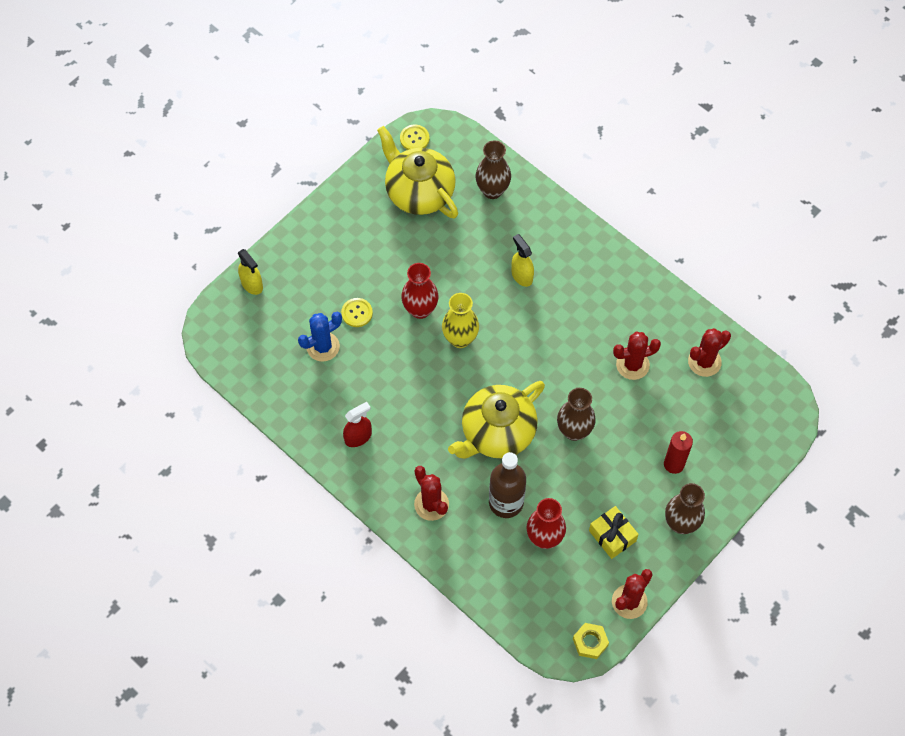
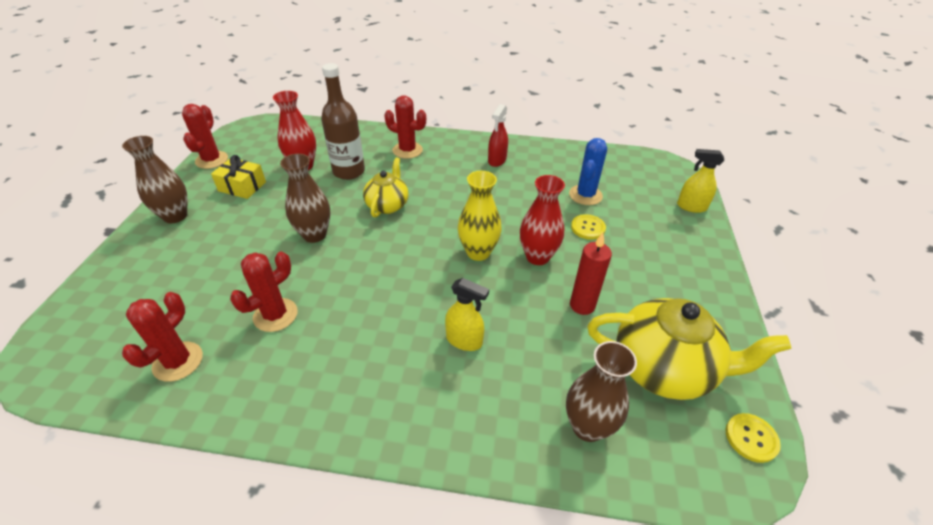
camera: 145 degrees right, 20 degrees down
yellow teapot [448,381,545,459] -> yellow teapot [363,157,408,218], size x0.59
yellow nut [573,623,609,659] -> none
red candle [664,431,693,474] -> red candle moved to [570,233,612,315]

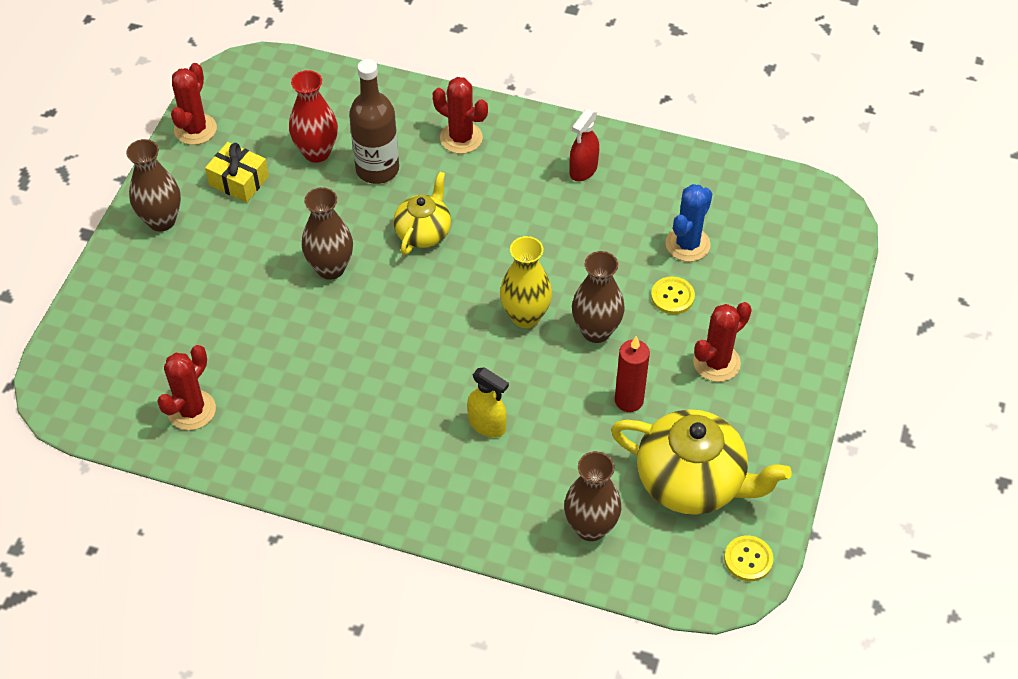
camera: 10 degrees right, 10 degrees up
red cactus [230,251,298,332] -> red cactus moved to [693,302,752,382]
red vase [520,175,565,265] -> brown vase [572,251,625,343]
yellow spray bottle [677,149,724,213] -> none

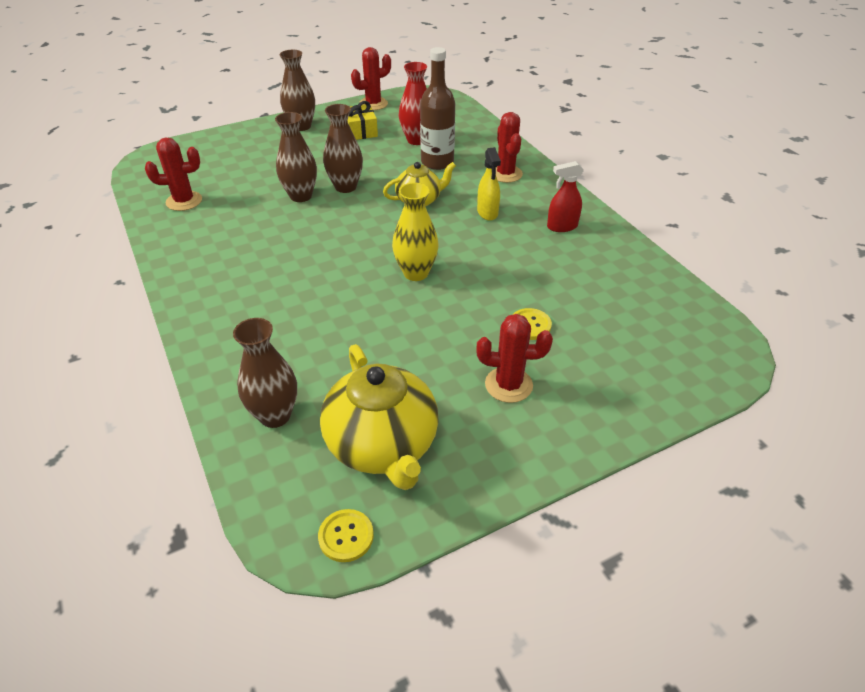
camera: 45 degrees right, 10 degrees down
yellow spray bottle [467,367,509,437] -> yellow spray bottle moved to [477,147,501,221]
brown vase [572,251,625,343] -> brown vase moved to [275,112,317,202]
red candle [615,336,650,412] -> none
blue cactus [665,184,712,262] -> none

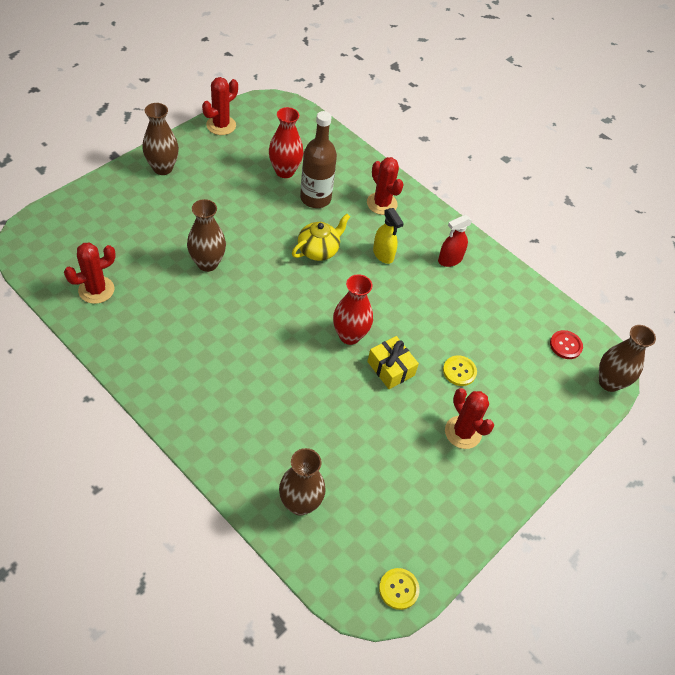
camera: 25 degrees left, 10 degrees up
yellow teapot [320,344,439,490] -> none
brown vase [323,104,363,193] -> brown vase moved to [599,325,656,392]
yellow gift [348,101,378,140] -> yellow gift moved to [367,336,419,389]
yellow vase [392,183,439,281] -> red vase [333,274,373,345]
red cactus [476,314,553,403] -> red cactus turned 75 degrees clockwise [445,388,494,449]
none -> red button [550,330,583,359]

